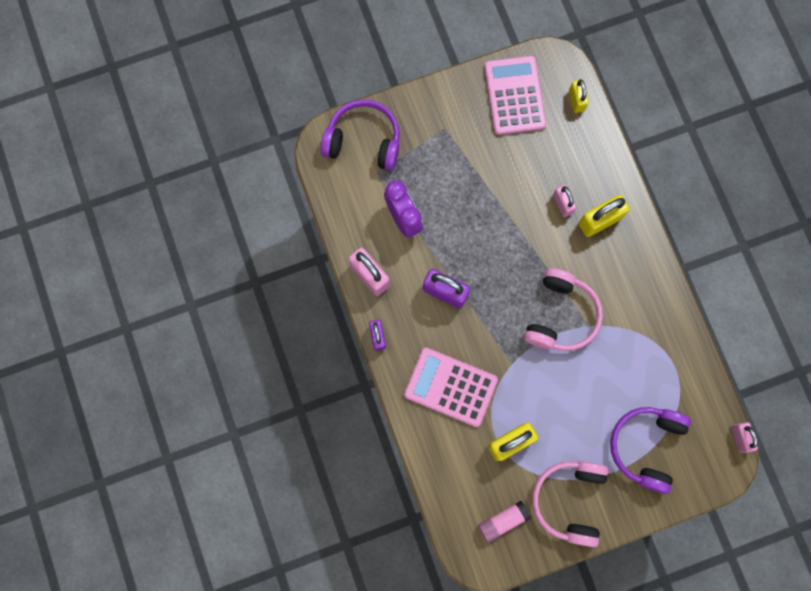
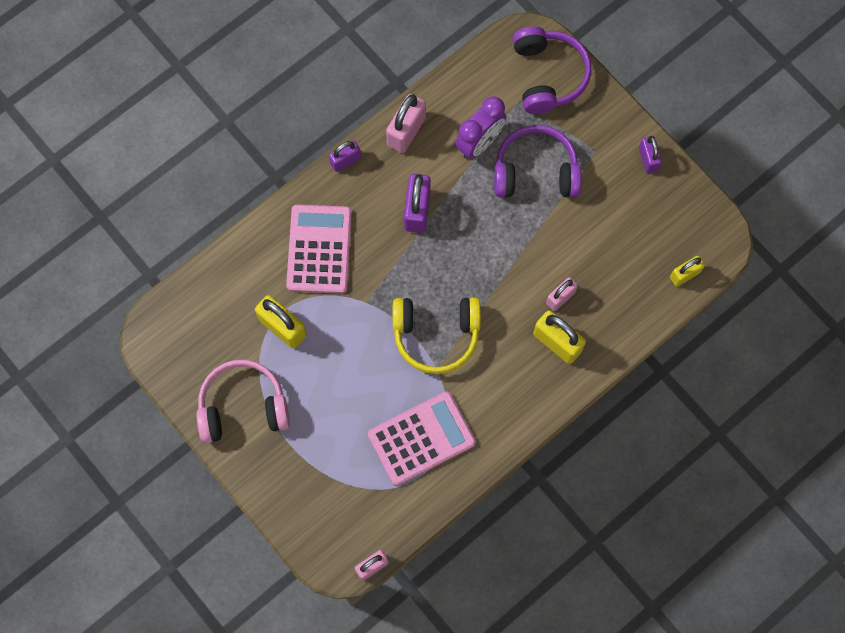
camera: 70 degrees right, 5 degrees down
pink glue stick [478,501,531,543] -> none
pink calculator [484,56,546,135] -> pink calculator moved to [368,391,476,486]
pink headphones [524,268,603,351] -> yellow headphones [393,297,481,374]
purple headphones [610,407,691,494] -> purple headphones moved to [494,125,581,197]
none -> purple padlock [639,136,662,173]

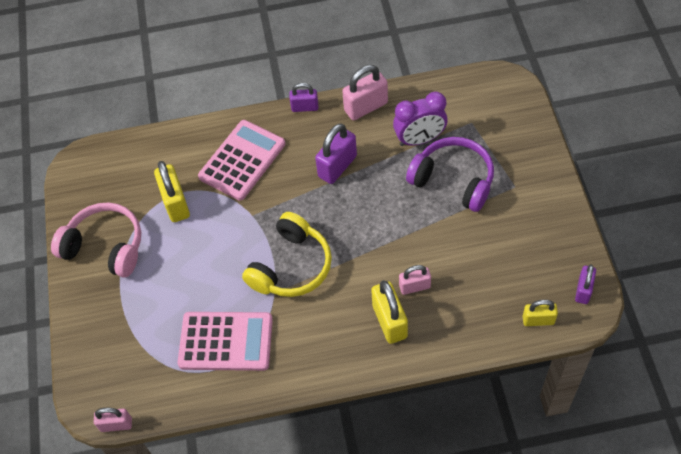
camera: 35 degrees right, 15 degrees down
yellow headphones [393,297,481,374] -> yellow headphones turned 90 degrees counterclockwise [242,212,332,297]
purple headphones [513,26,591,114] -> none
purple padlock [639,136,662,173] -> purple padlock moved to [575,264,596,304]

